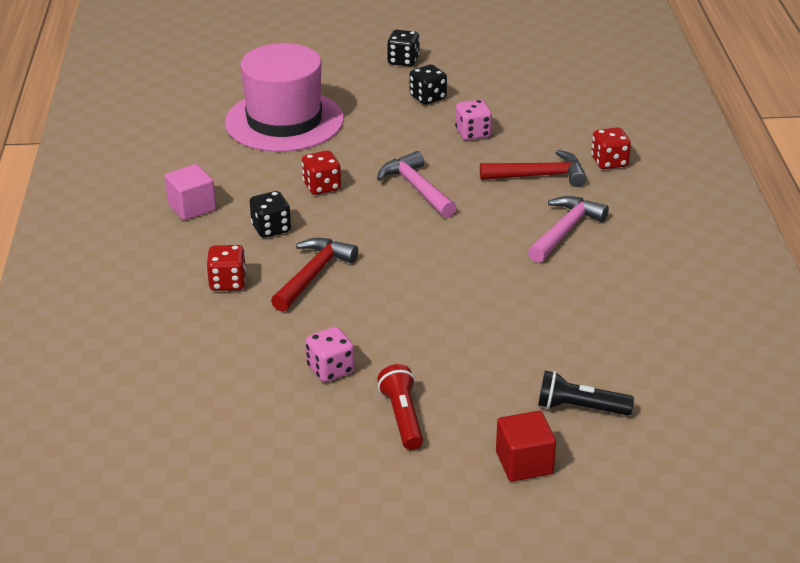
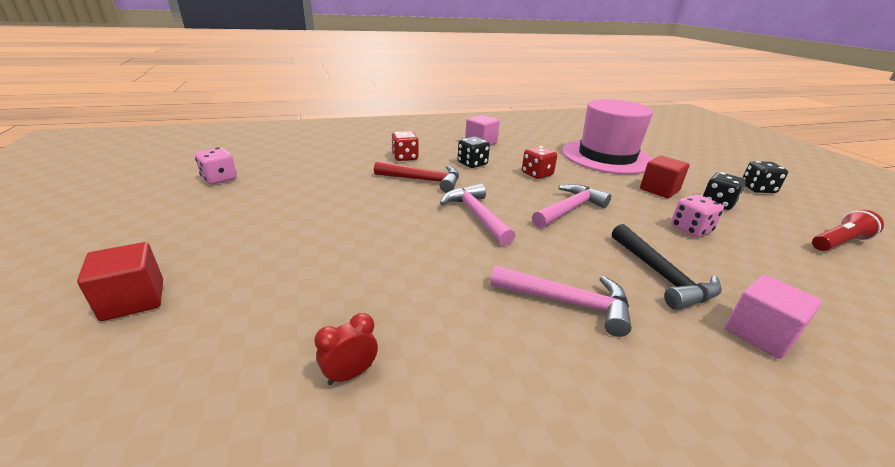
camera: 75 degrees right, 5 degrees down
pink dice [306,327,355,382] -> pink dice moved to [195,147,237,185]
red flashlight [378,364,423,450] -> red flashlight moved to [812,210,884,251]
red hammer [480,150,587,187] -> black hammer [612,224,722,310]
black flashlight [538,371,634,415] -> none
red dice [591,127,631,169] -> pink cube [725,275,822,359]
none -> red clock [314,313,378,385]
none -> pink hammer [440,184,515,246]
none -> red cube [640,155,690,198]

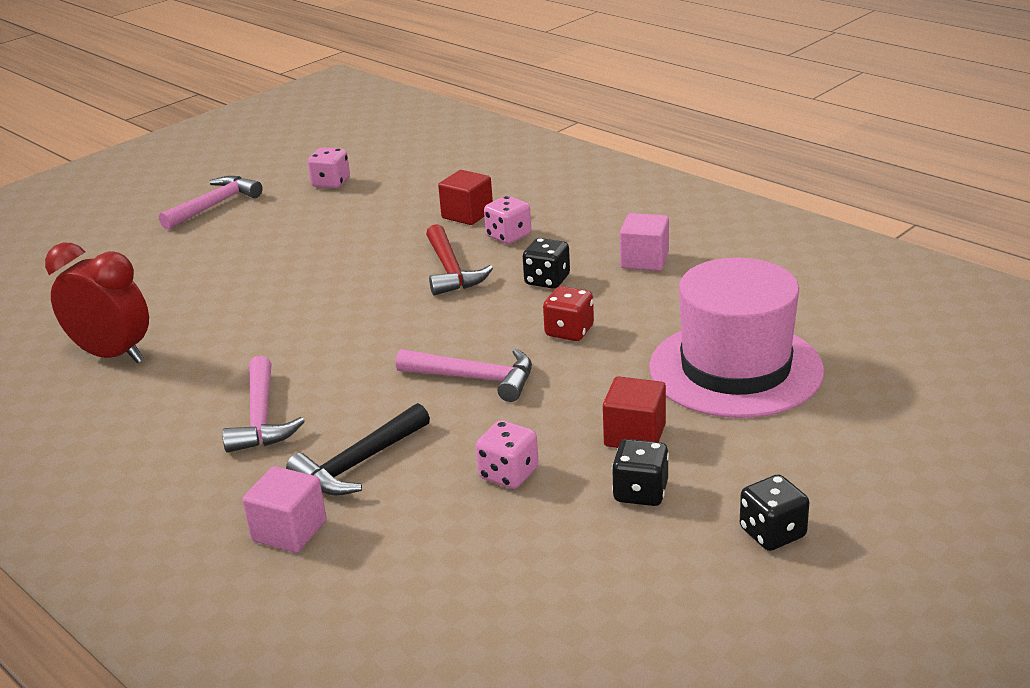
camera: 65 degrees right, 0 degrees up
red cube [77,242,163,321] -> red cube moved to [438,170,493,225]
red clock [314,313,378,385] -> red clock [45,243,149,363], size x2.24
red dice [391,131,419,161] -> pink dice [484,196,531,244]
pink hammer [440,184,515,246] -> pink hammer moved to [159,176,263,230]
red flashlight [812,210,884,251] -> none

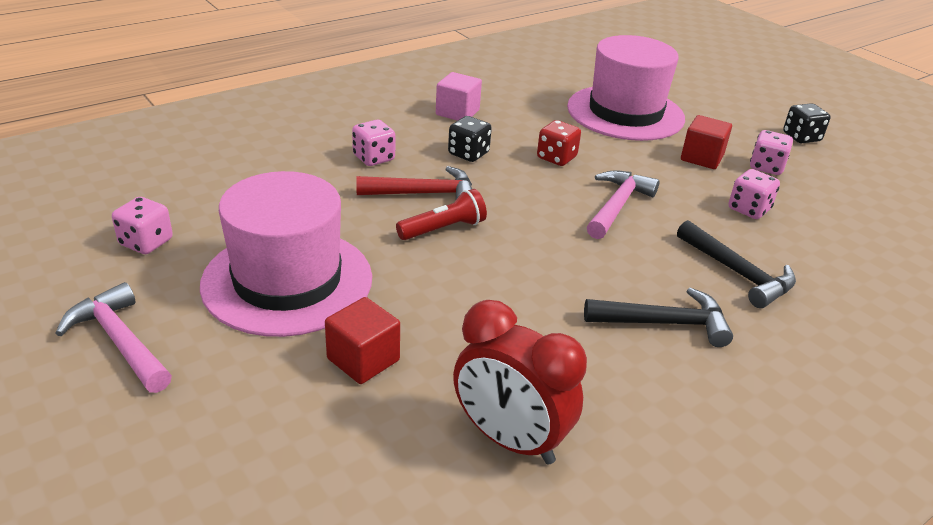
camera: 85 degrees left, 5 degrees up
red clock [45,243,149,363] -> red clock turned 90 degrees counterclockwise [453,300,587,465]
pink hammer [222,356,305,453] -> black hammer [584,288,733,347]
pink cube [242,466,326,553] -> none
red cube [438,170,493,225] -> red cube moved to [325,297,400,384]
black dice [612,439,669,506] -> pink dice [750,130,793,175]
none -> pink hat [200,171,372,337]
none -> red flashlight [396,189,487,240]

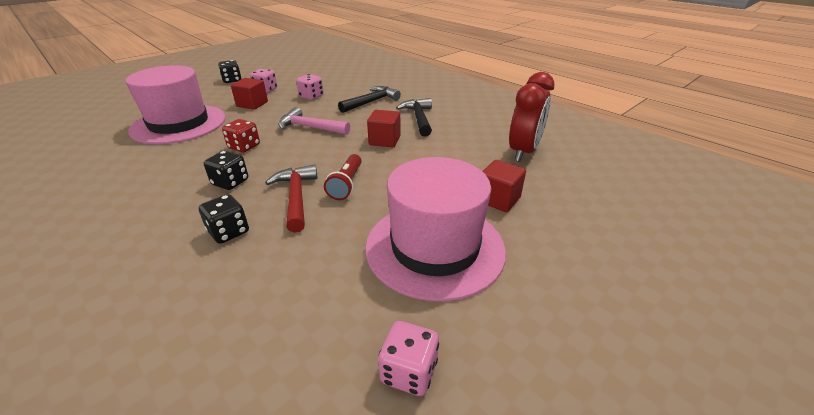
camera: 95 degrees left, 0 degrees up
pink hammer [55,282,172,393] -> none
pink dice [352,120,395,166] -> black dice [199,194,249,244]
red flashlight [396,189,487,240] -> red flashlight turned 135 degrees counterclockwise [324,154,362,200]
pink cube [436,72,482,121] -> none
none -> red cube [367,110,401,147]

